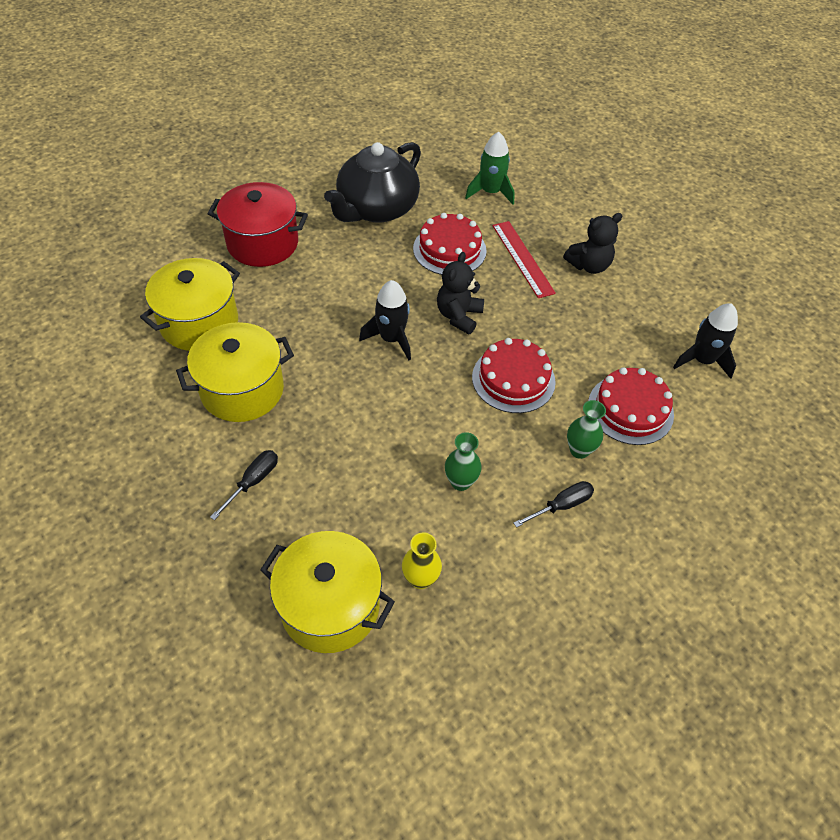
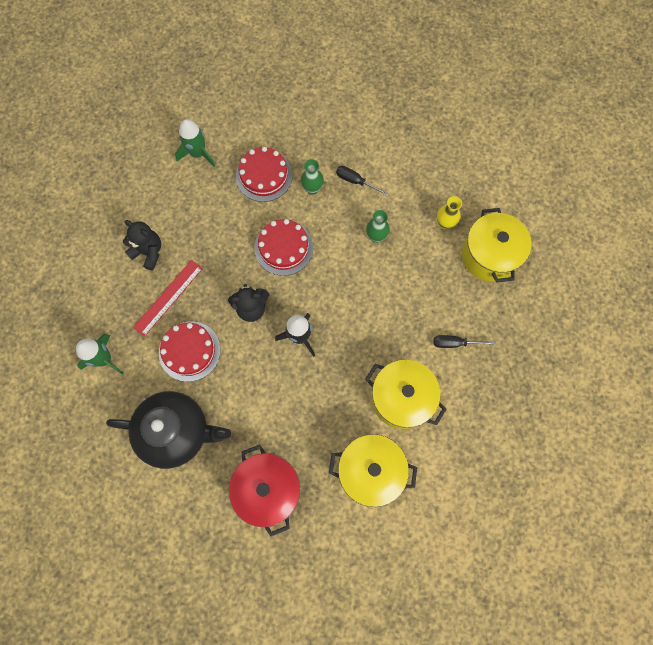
camera: 120 degrees left, 20 degrees up
black rocket [673,303,738,379] -> green rocket [175,119,215,167]

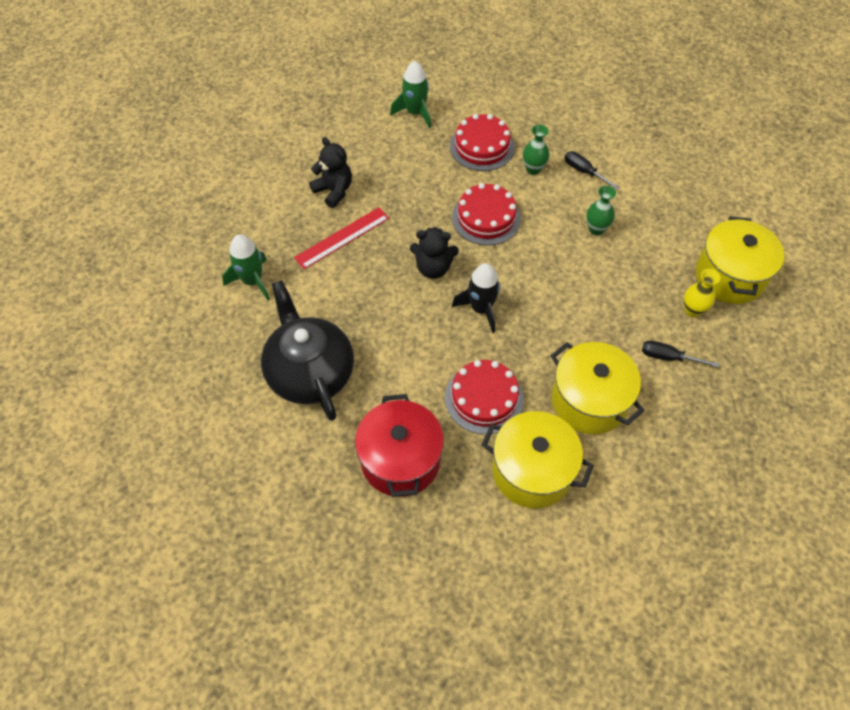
camera: 15 degrees right, 15 degrees down
black teapot [106,391,231,469] -> black teapot turned 135 degrees counterclockwise [261,280,354,421]
red cake [159,321,221,382] -> red cake moved to [445,360,524,434]
yellow vase [437,196,462,230] -> yellow vase moved to [684,269,720,318]

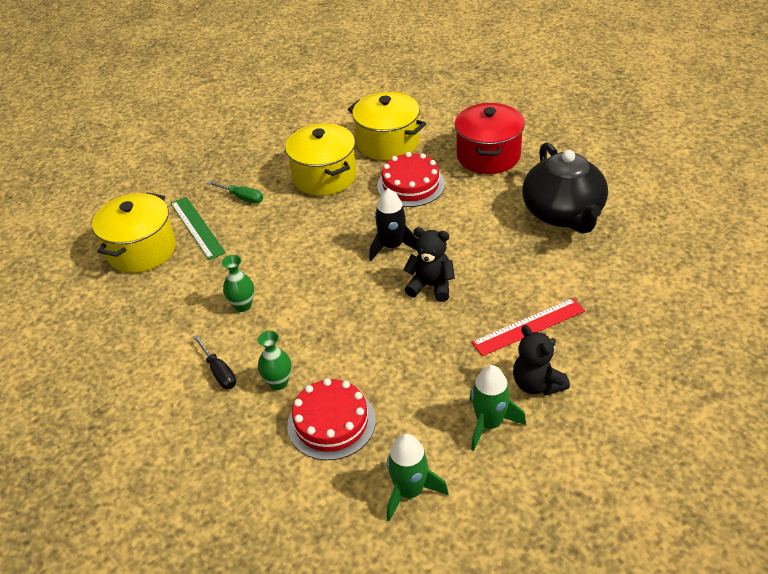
camera: 165 degrees left, 15 degrees down
green rocket [222,234,270,300] -> green rocket moved to [469,365,526,451]
red cake [452,183,521,245] -> none
black screwdriver [642,340,719,367] -> green screwdriver [207,181,263,204]
yellow vase [684,269,720,318] -> green ruler [171,197,226,260]

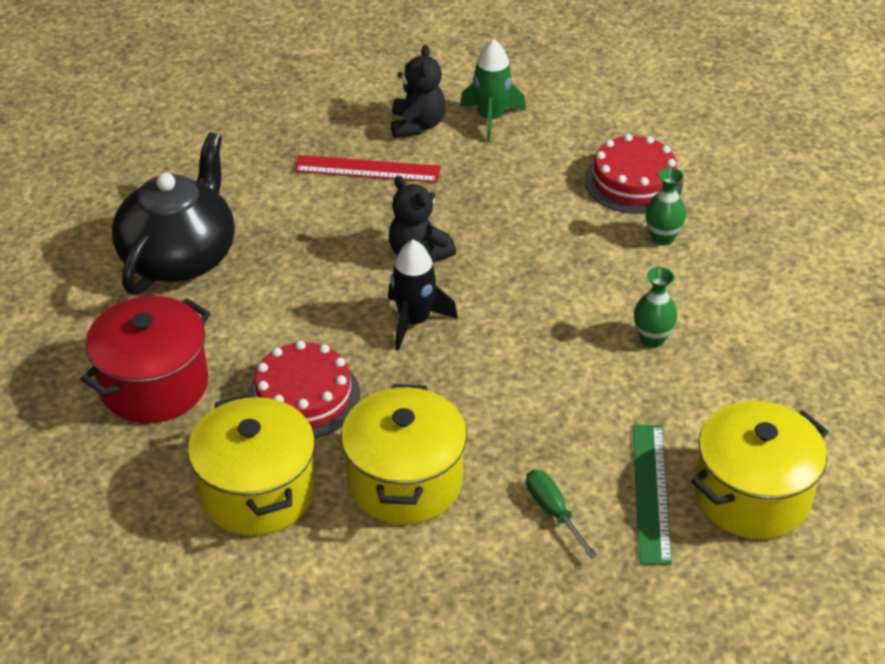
camera: 150 degrees left, 0 degrees up
black screwdriver [193,335,236,389] -> none
green rocket [387,434,449,521] -> none

